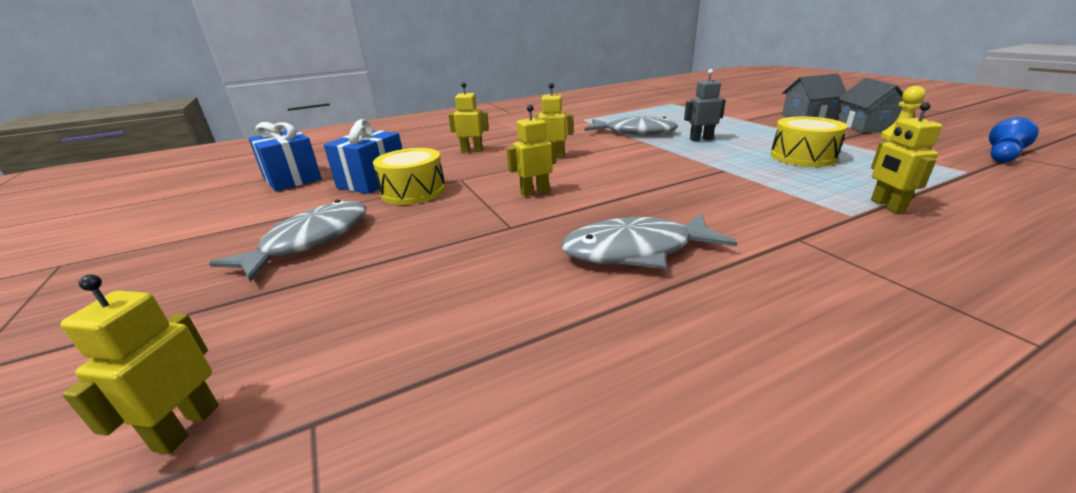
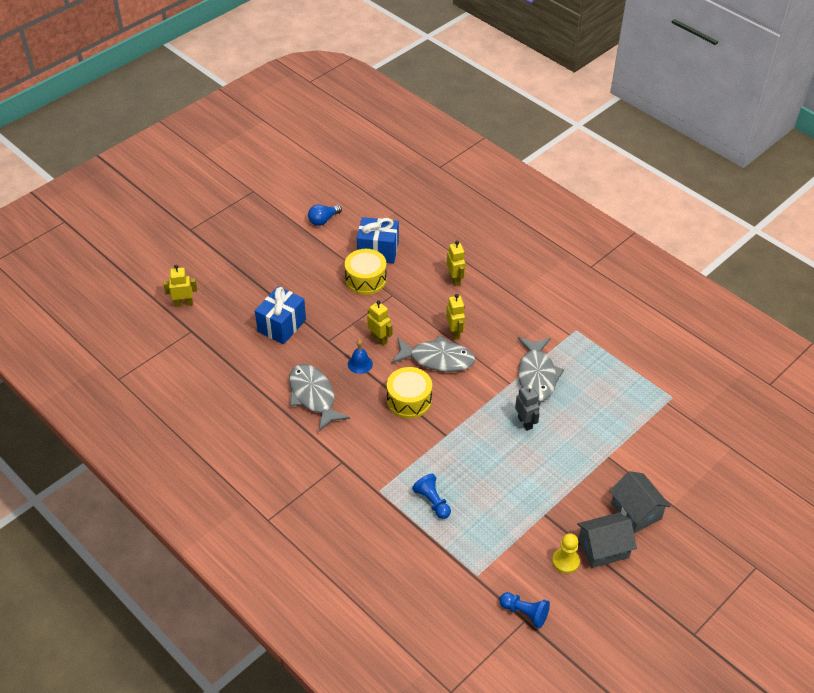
camera: 70 degrees right, 20 degrees up
grey fish [209,200,366,282] -> grey fish moved to [391,335,475,372]
blue gift [248,122,322,191] -> blue gift moved to [255,286,306,344]
yellow drum [770,116,848,167] -> yellow drum moved to [387,367,432,418]
yellow robot [871,102,942,213] -> none
none -> blue light bulb [308,205,342,226]
none -> blue bell [348,339,373,374]
none -> blue pawn [412,474,451,519]

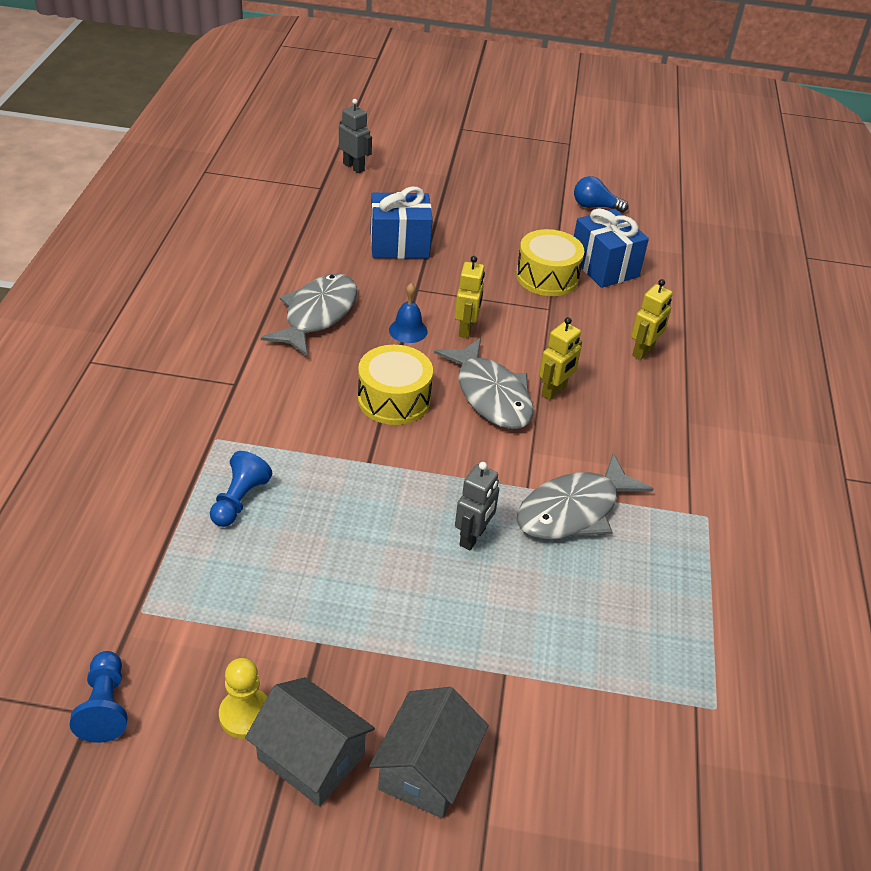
camera: 50 degrees right, 5 degrees down
yellow robot [163,265,197,307] -> grey robot [339,99,372,173]

